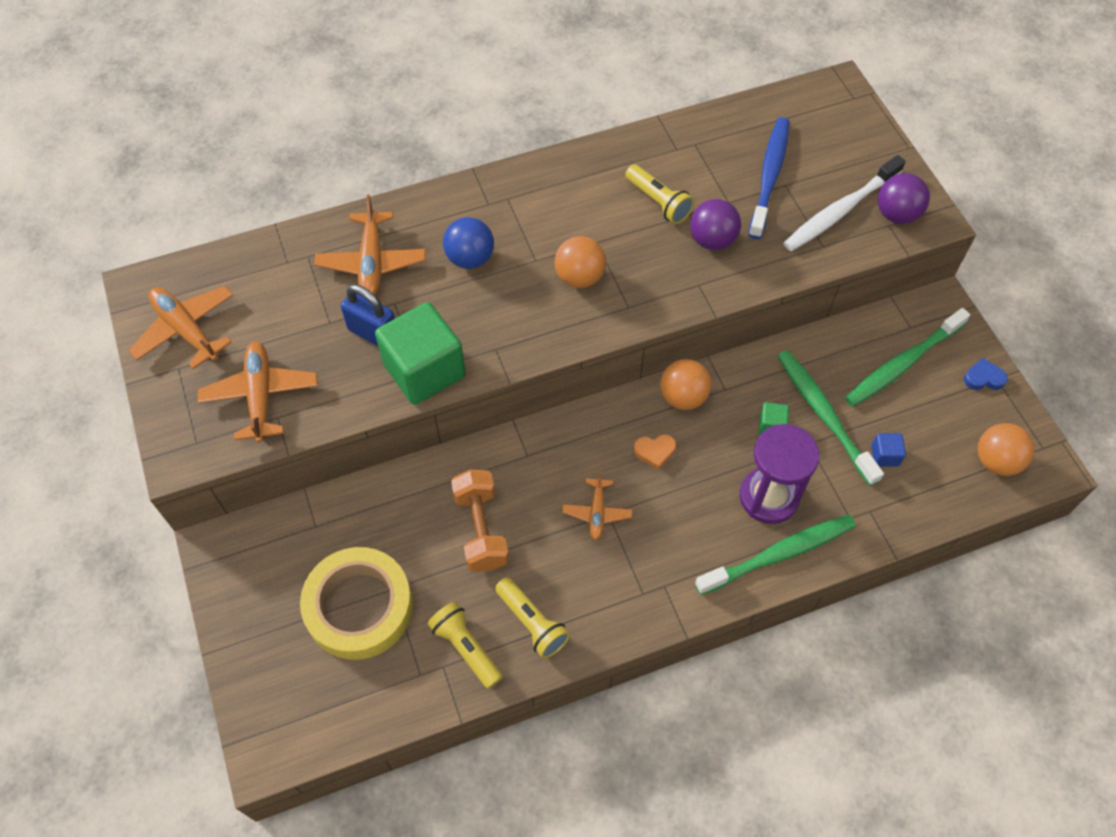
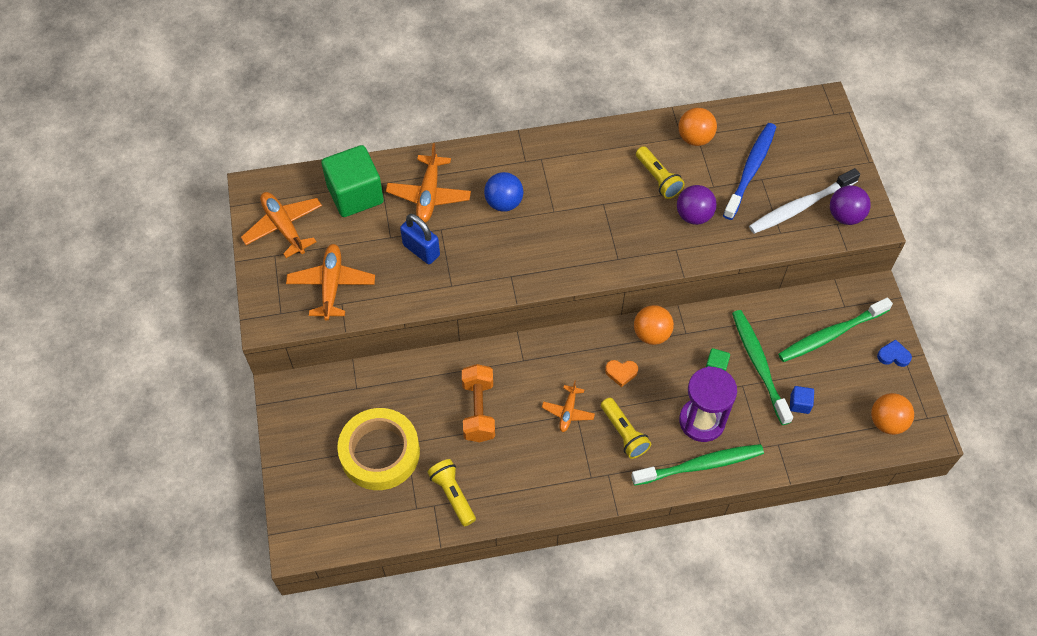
camera: 10 degrees right, 0 degrees up
green cube [375,302,466,405] -> green cube moved to [321,145,384,217]
yellow flashlight [495,577,570,659] -> yellow flashlight moved to [601,398,651,459]
orange ball [554,236,606,288] -> orange ball moved to [678,108,717,146]

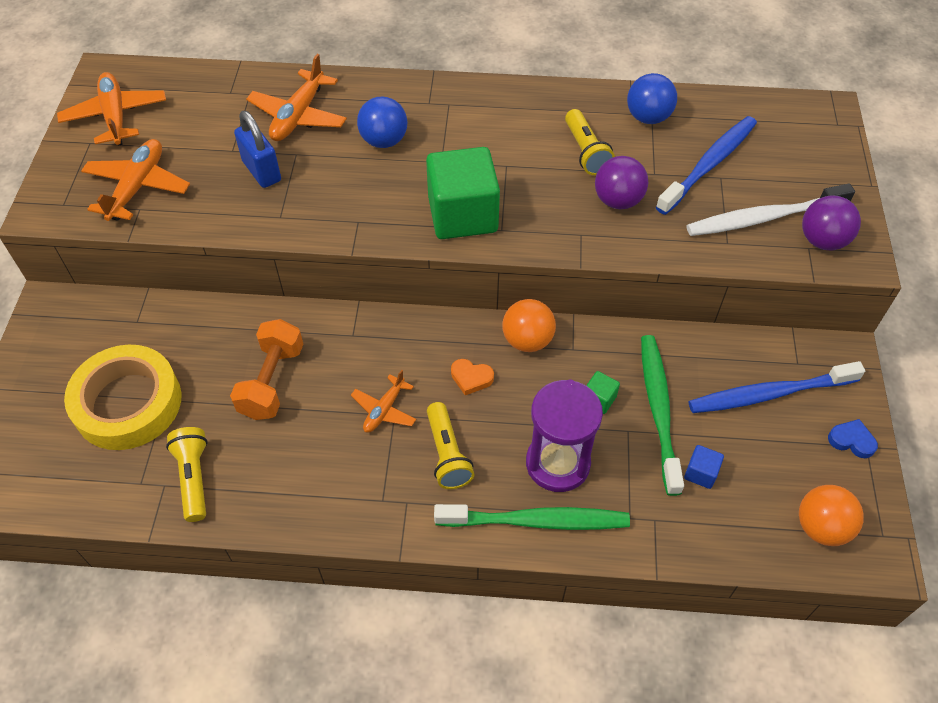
camera: 15 degrees right, 5 degrees down
green cube [321,145,384,217] -> green cube moved to [426,147,500,239]
orange ball [678,108,717,146] -> blue ball [627,73,677,124]
green toothbrush [778,297,893,362] -> blue toothbrush [689,361,865,413]

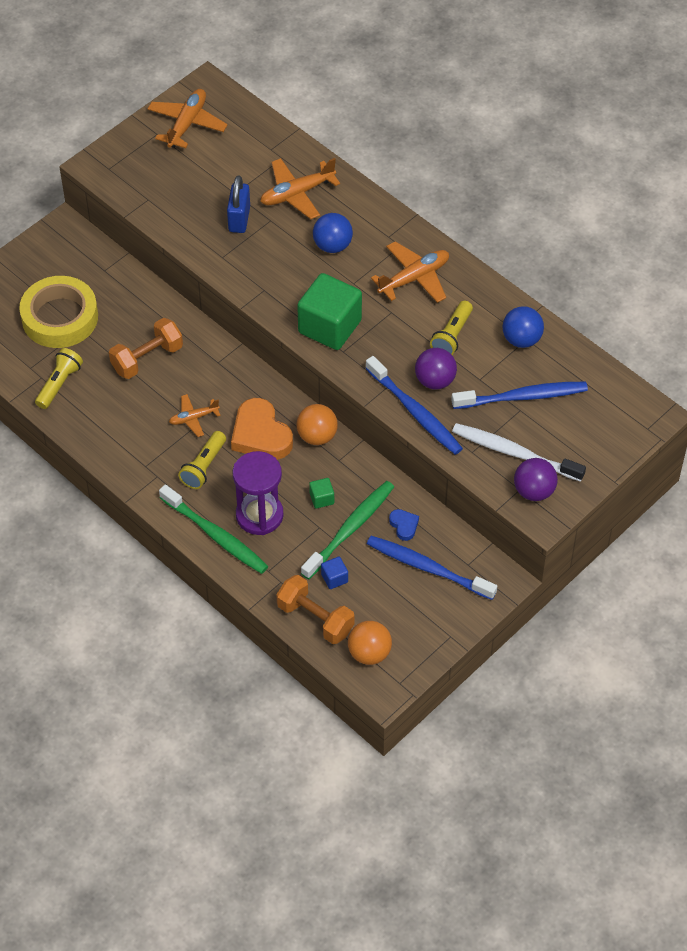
camera: 40 degrees right, 0 degrees up
orange plane [81,139,190,221] -> orange plane moved to [371,241,449,303]
orange heart [451,359,494,395] -> orange heart [231,398,293,460], size x2.12
blue heart [828,419,878,458] -> blue heart moved to [389,509,419,541]
none -> orange dumbbell [276,575,355,644]
none -> blue toothbrush [365,356,463,455]

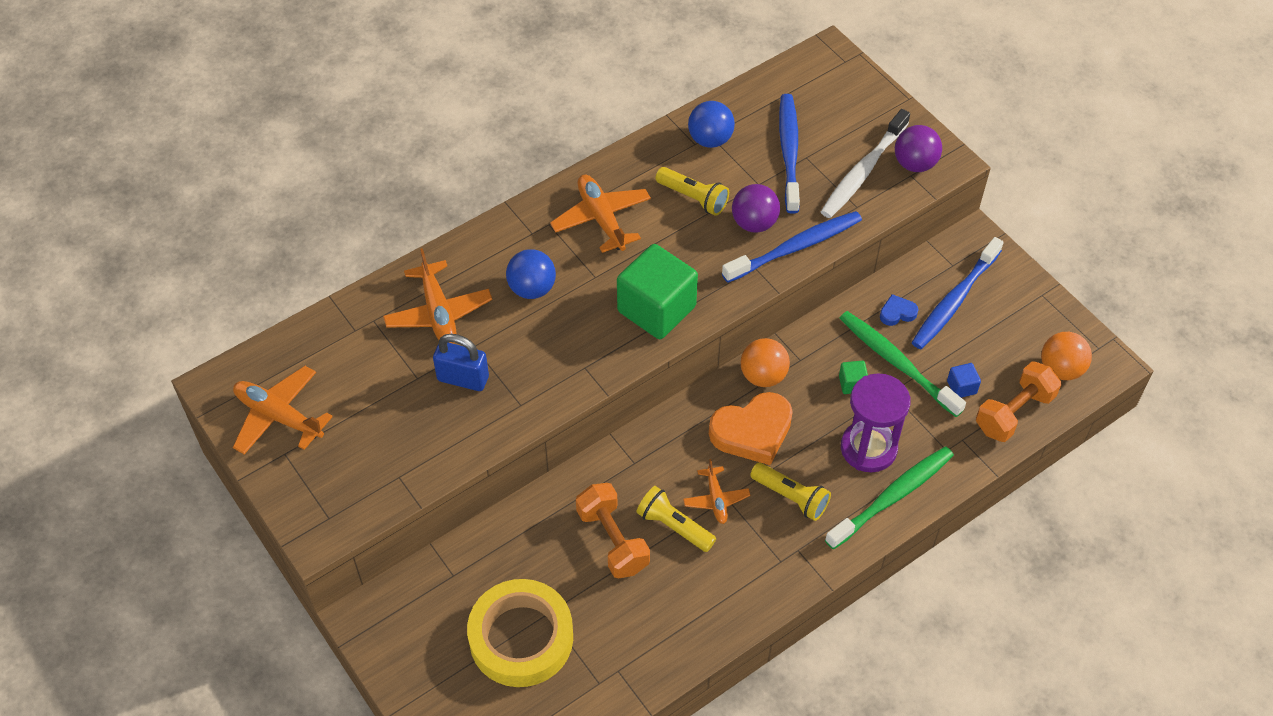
camera: 80 degrees left, 0 degrees up
yellow flashlight [35,348,83,409] -> yellow flashlight moved to [636,486,716,552]

